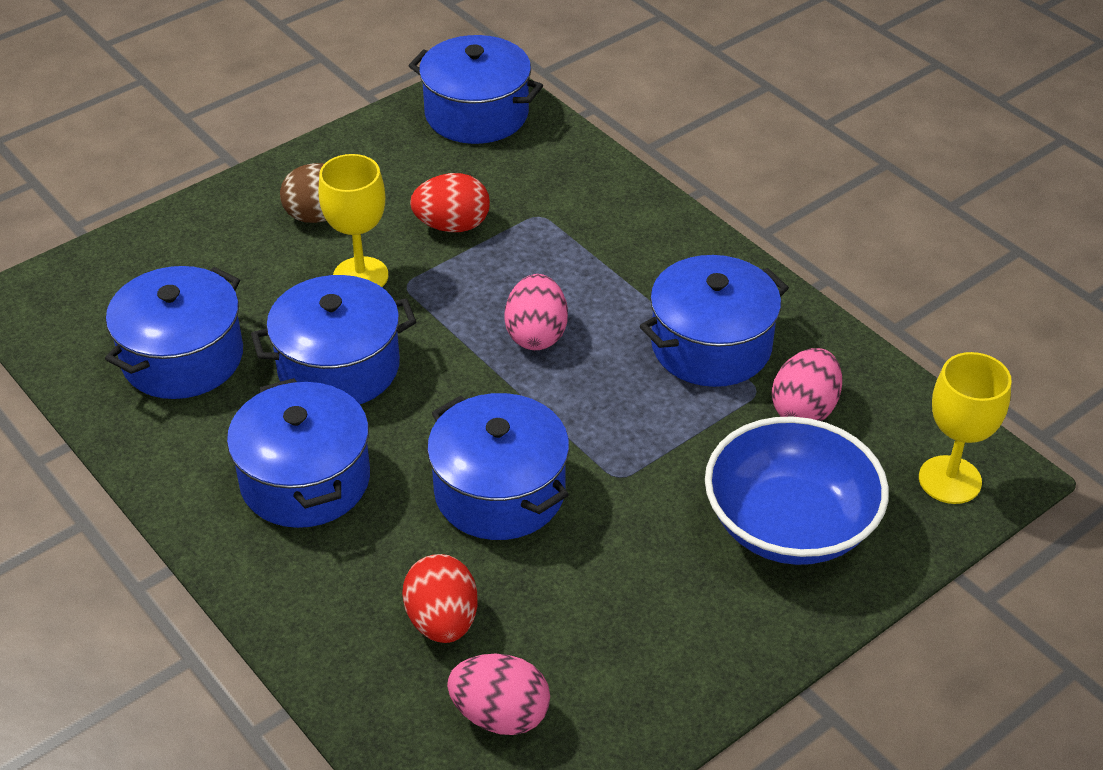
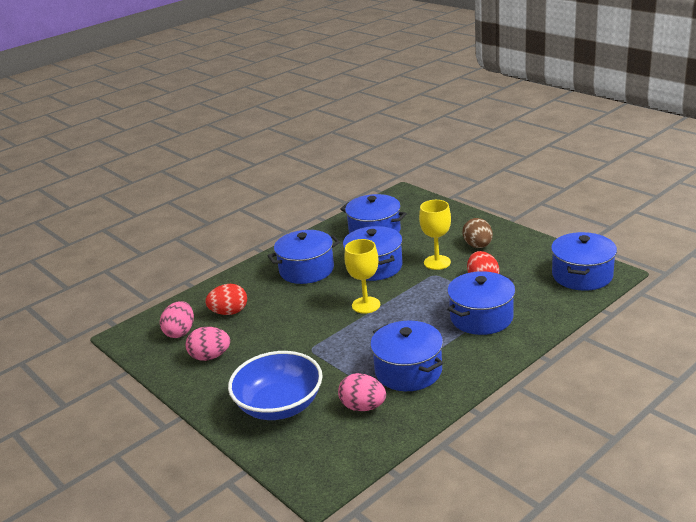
camera: 90 degrees right, 15 degrees down
blue pot [427,393,569,540] -> blue pot moved to [447,271,515,335]
pink egg [504,274,568,350] -> pink egg moved to [186,327,230,361]
yellow goblet [919,352,1012,504] -> yellow goblet moved to [344,239,380,314]

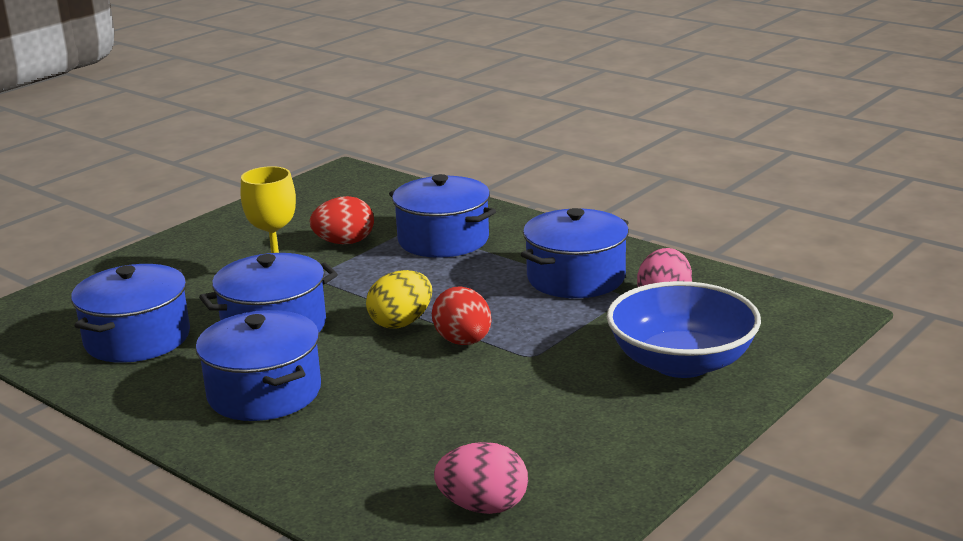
camera: 100 degrees left, 5 degrees down
pink egg [186,327,230,361] -> none
red egg [205,284,247,315] -> red egg moved to [432,286,492,345]
yellow goblet [344,239,380,314] -> yellow egg [366,270,432,329]
brown egg [462,218,493,248] -> none
blue pot [551,232,617,291] -> none

